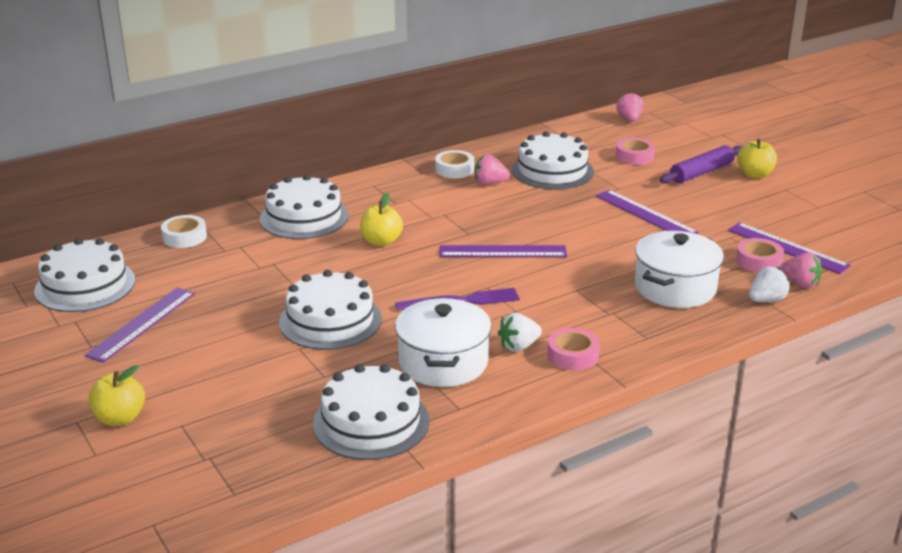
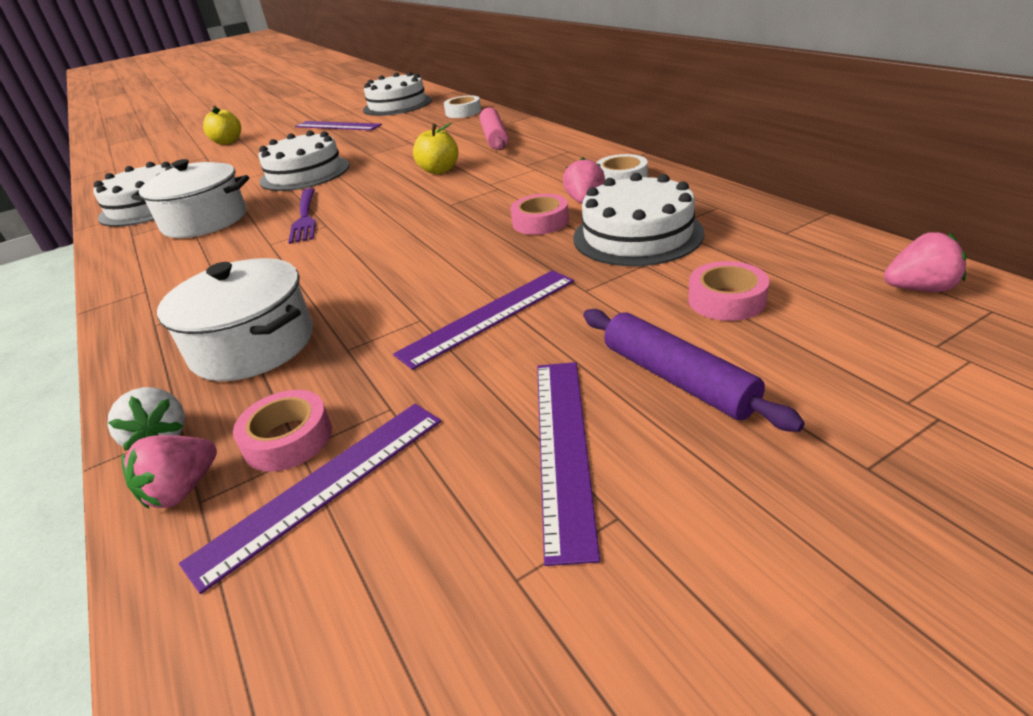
camera: 95 degrees right, 5 degrees up
white cake [260,174,349,239] -> pink rolling pin [480,108,508,150]
purple ruler [440,245,567,257] -> purple ruler moved to [537,362,600,566]
white strawberry [498,313,542,352] -> none
pink tape [547,328,600,371] -> pink tape moved to [510,194,569,235]
yellow apple [737,139,777,178] -> none

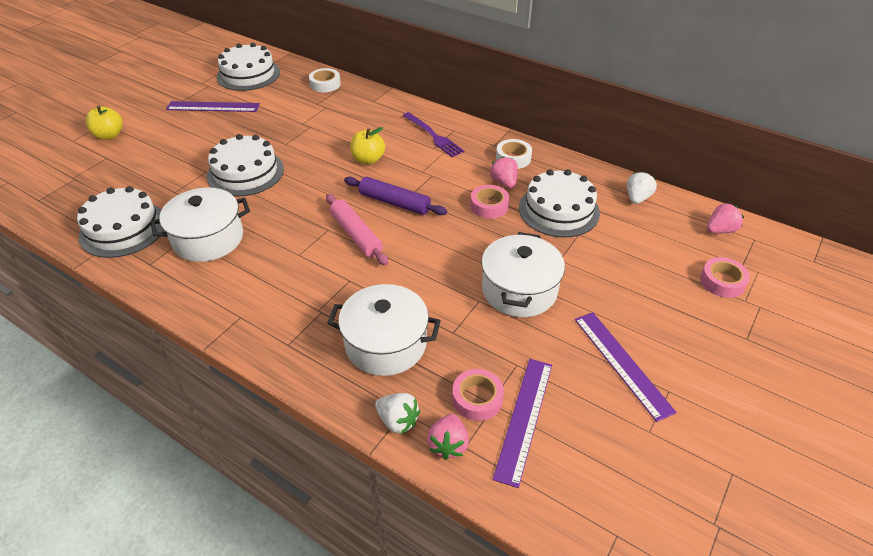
camera: 30 degrees left, 10 degrees up
purple fork [288,188,316,244] -> purple fork moved to [403,112,465,157]
purple ruler [393,270,574,370] -> white pot [481,232,565,317]
pink rolling pin [480,108,508,150] -> pink rolling pin moved to [326,194,388,266]
purple rolling pin [583,309,805,432] -> purple rolling pin moved to [344,177,447,215]
pink tape [688,261,770,321] -> pink tape moved to [700,257,750,298]
none -> white strawberry [627,172,657,204]

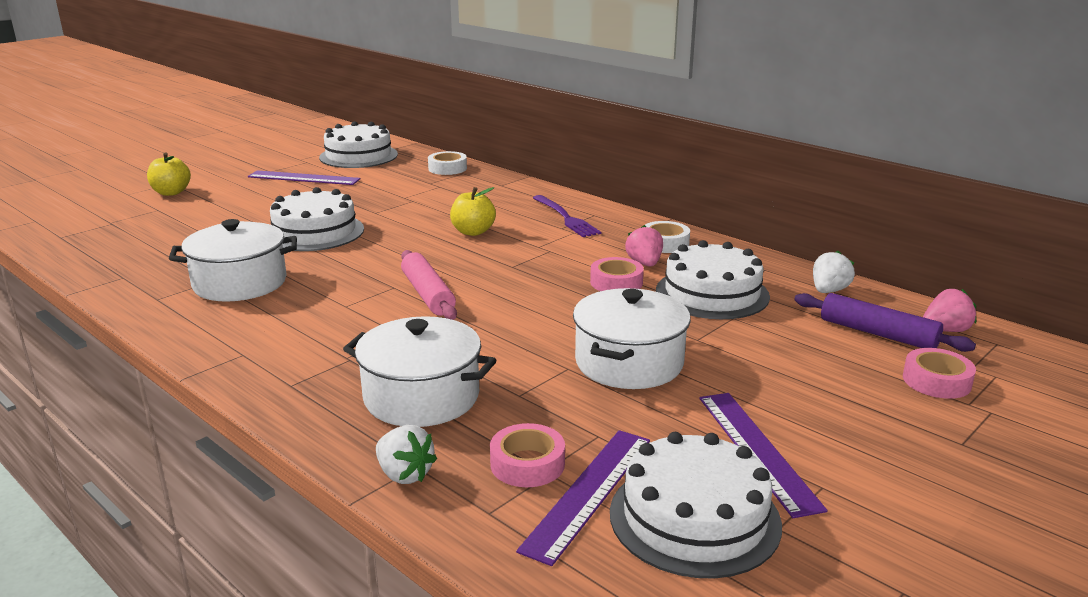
camera: 10 degrees right, 20 degrees down
white cake [77,186,164,258] -> white cake moved to [610,432,782,579]
purple rolling pin [344,177,447,215] -> purple rolling pin moved to [794,293,976,352]
pink strawberry [427,414,469,460] -> none

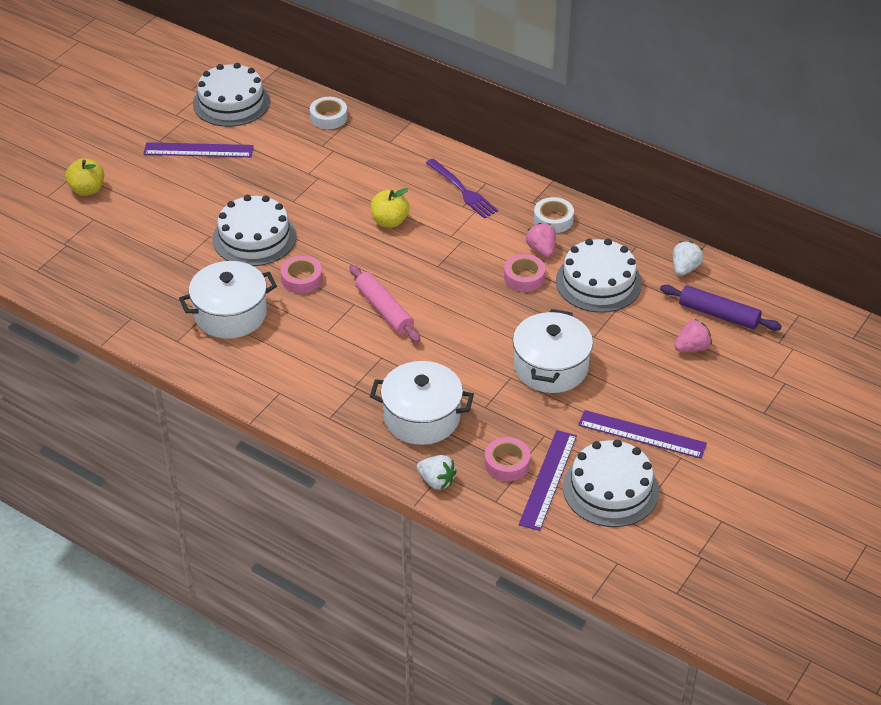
camera: 10 degrees left, 20 degrees up
purple ruler [699,393,828,518] -> purple ruler turned 45 degrees counterclockwise [578,410,707,459]
pink tape [903,348,976,399] -> pink tape moved to [281,256,322,294]
pink strawberry [923,289,976,332] -> pink strawberry moved to [674,319,712,352]

